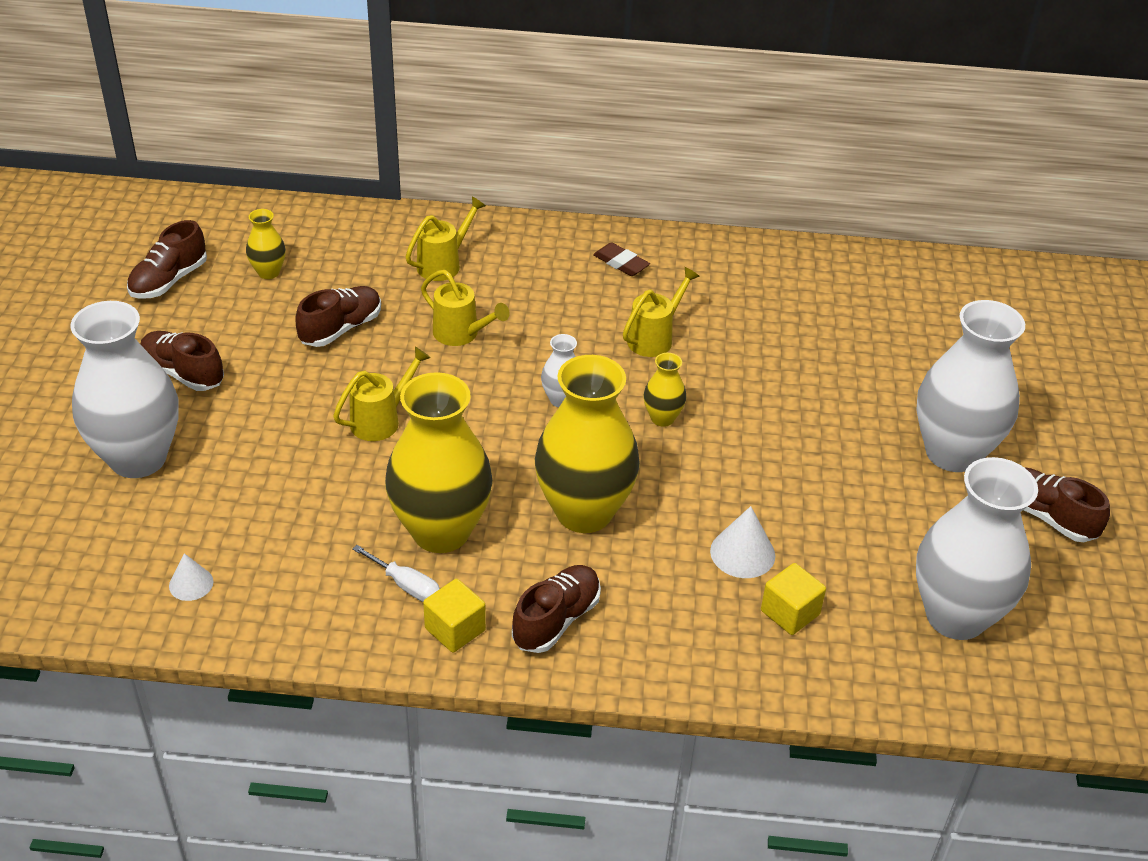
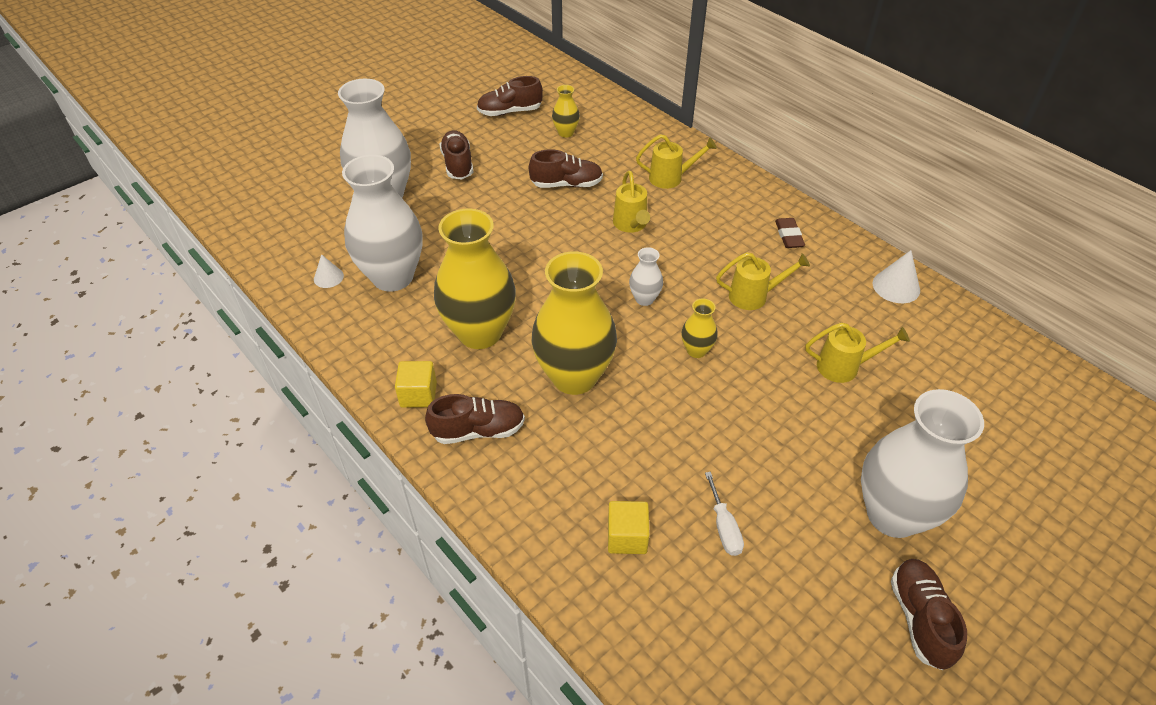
camera: 45 degrees right, 5 degrees up
yellow watering can [333,347,431,441] -> yellow watering can moved to [805,322,910,383]
white screwdriver [352,545,440,602] -> white screwdriver moved to [705,472,744,556]
white cone [710,506,775,578] -> white cone moved to [873,250,920,303]
white vase [916,457,1038,640] -> white vase moved to [342,155,423,291]

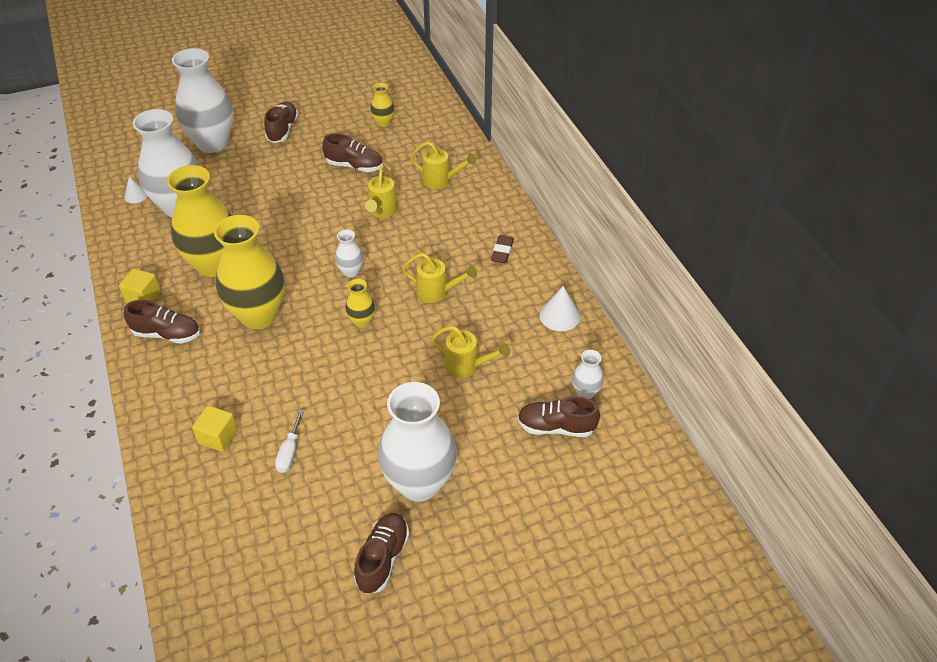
camera: 20 degrees right, 0 degrees up
brown shoe [477,76,543,116] -> brown shoe moved to [517,396,600,437]
none -> white vase [572,350,604,399]

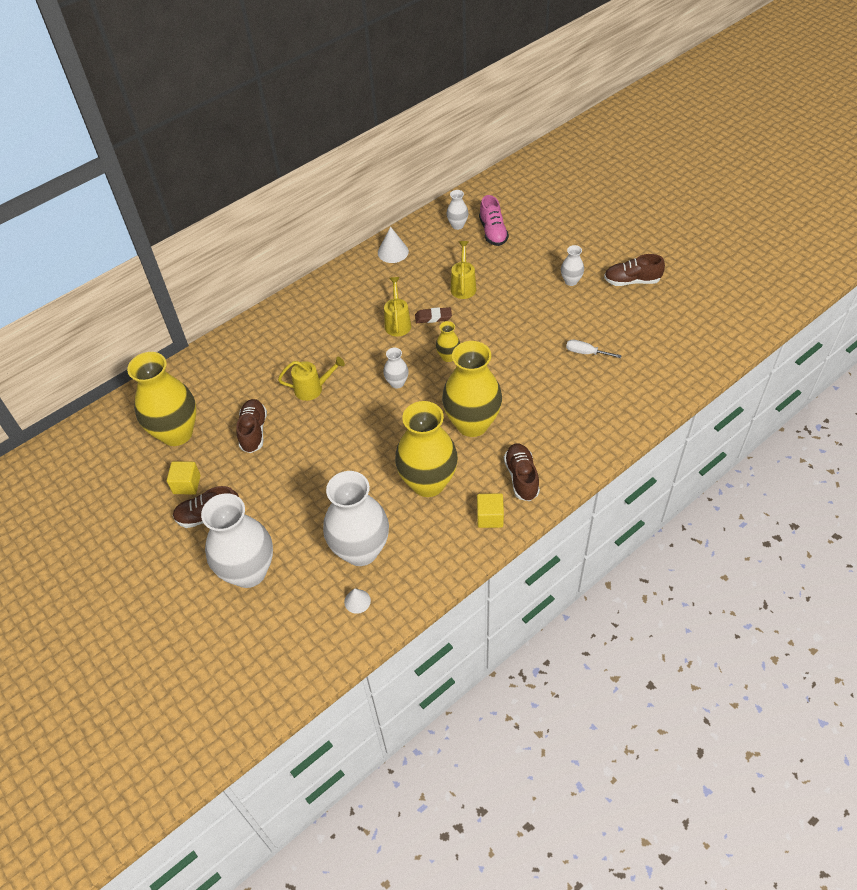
camera: 105 degrees left, 5 degrees up
yellow cube [192,405,238,452] -> yellow cube moved to [167,461,201,495]
white screwdriver [275,410,304,473] -> white screwdriver turned 150 degrees counterclockwise [566,340,622,358]
yellow vase [370,83,394,127] -> yellow vase [127,352,196,446], size x2.24
white vase [378,382,457,501] -> white vase [561,245,584,286], size x0.45
yellow watering can [410,142,476,189] -> none
brown eraser [491,235,514,263] -> brown eraser moved to [415,307,452,323]
brown shoe [517,396,600,437] -> pink shoe [479,195,509,246]

